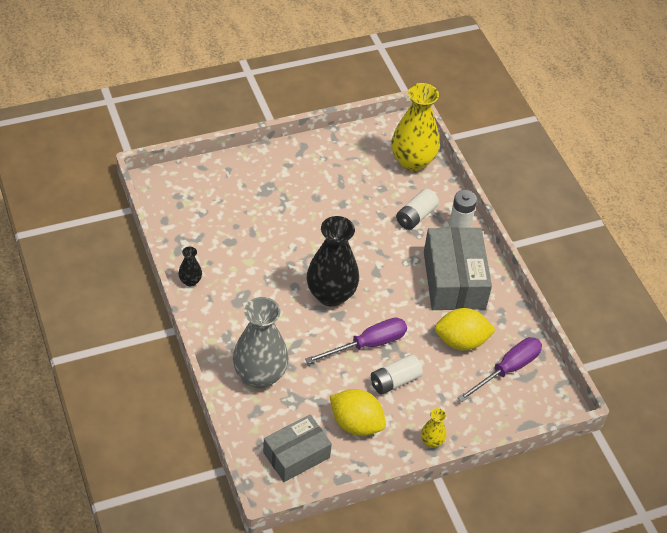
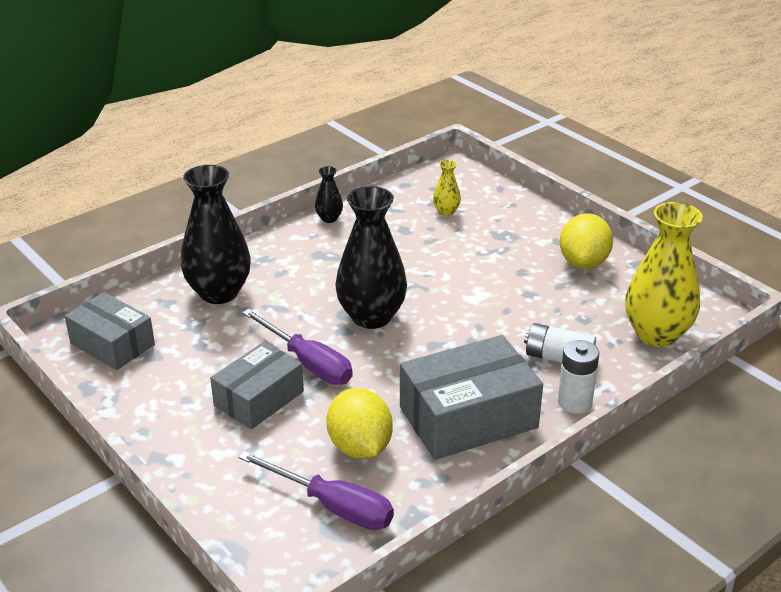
camera: 75 degrees right, 15 degrees down
grey vase [233,297,289,388] -> black vase [181,165,251,304]
yellow lemon [330,389,386,436] -> yellow lemon moved to [560,213,613,269]
white battery [371,354,423,395] -> grey box [210,342,304,429]
yellow vase [421,408,447,448] -> yellow vase moved to [433,160,461,216]

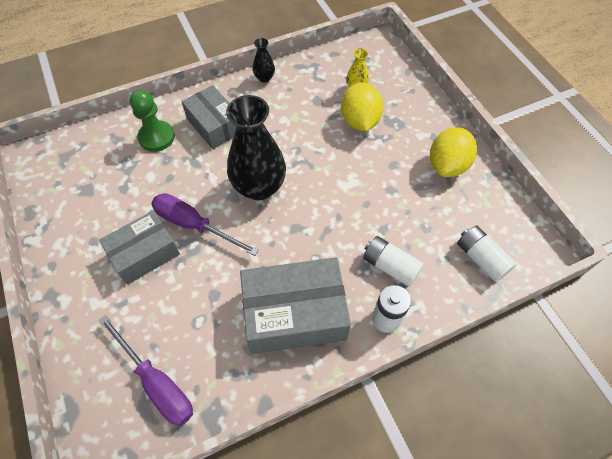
camera: 15 degrees right, 25 degrees up
grey box [65,292,155,370] -> grey box moved to [181,85,237,149]
black vase [181,165,251,304] -> green pawn [130,90,175,152]
purple screwdriver [242,309,353,385] -> purple screwdriver turned 150 degrees clockwise [151,193,259,256]
yellow lemon [326,388,393,459] -> yellow lemon moved to [341,82,384,131]
yellow vase [625,202,703,347] -> white battery [457,226,517,282]

